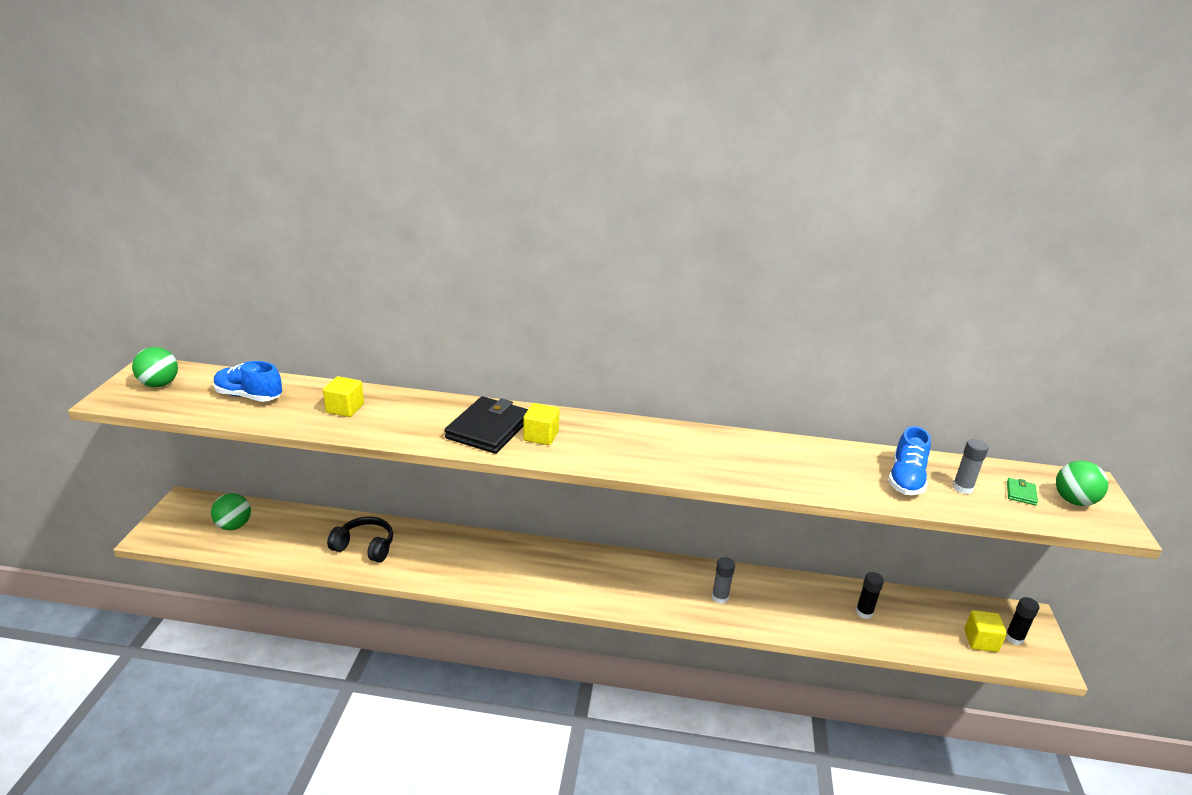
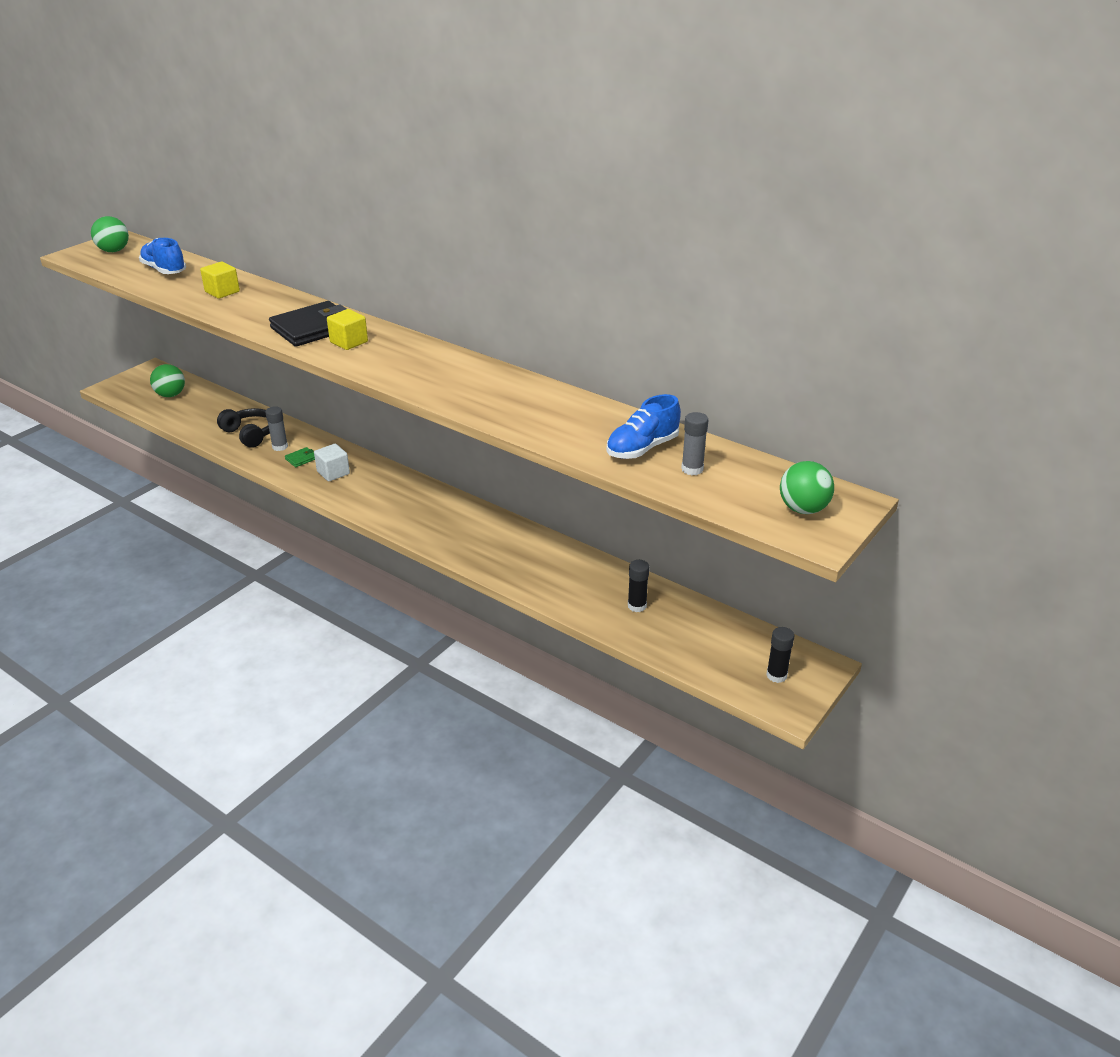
camera: 30 degrees right, 5 degrees up
grey glue stick [712,557,735,604] -> grey glue stick moved to [265,406,288,451]
yellow cube [964,610,1007,652] -> none
green wallet [1007,478,1038,506] -> green wallet moved to [285,447,315,467]
none -> white cube [314,444,350,481]

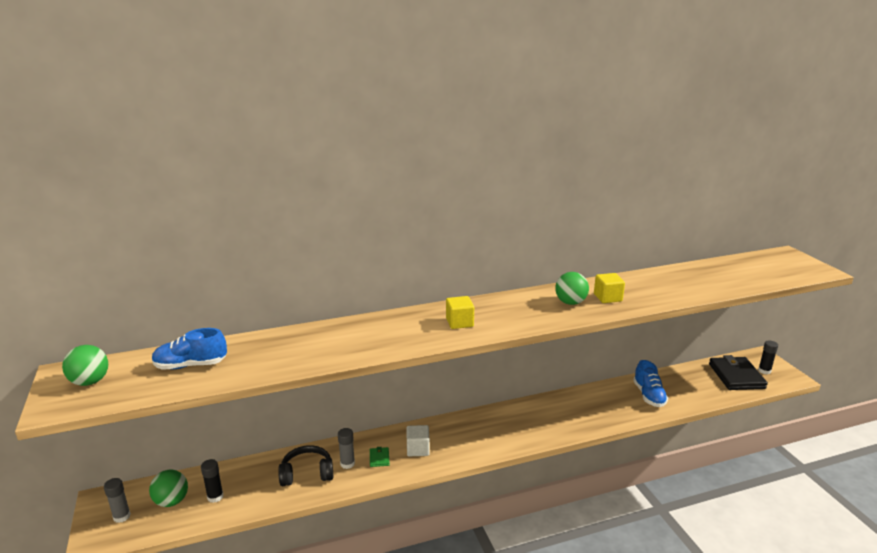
camera: 55 degrees left, 10 degrees down
yellow cube [200,262,240,299] -> yellow cube moved to [594,273,625,303]
black wallet [269,301,346,347] -> black wallet moved to [709,355,768,390]
blue shoe [607,394,681,459] -> blue shoe moved to [633,360,668,407]
black glue stick [628,560,649,612] -> black glue stick moved to [201,459,223,503]
grey glue stick [681,412,708,475] -> grey glue stick moved to [104,478,131,523]
green ball [780,461,834,514] -> green ball moved to [555,272,589,305]

